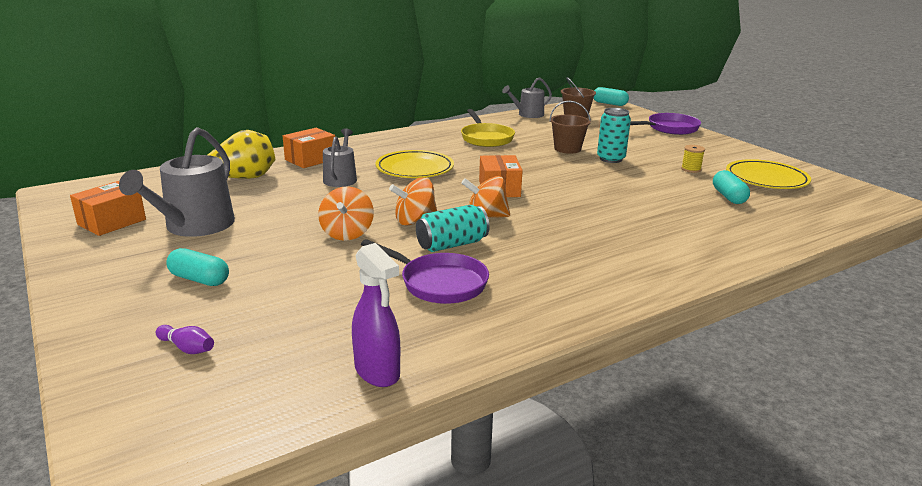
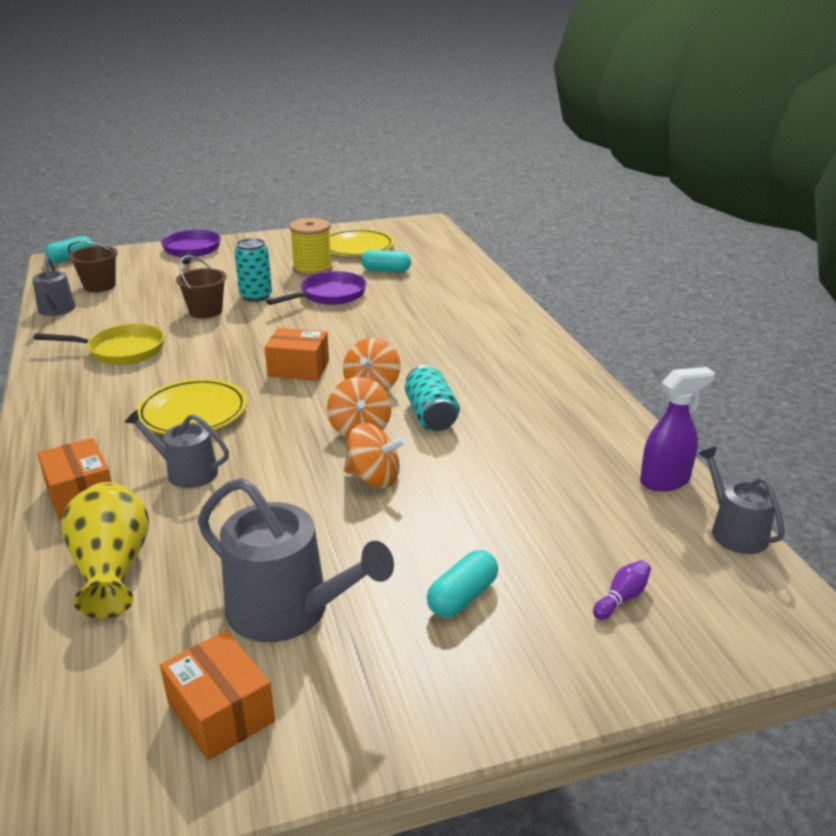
camera: 75 degrees left, 5 degrees up
purple pan [361,239,489,304] -> purple pan moved to [266,271,367,305]
yellow spool [681,145,705,173] -> yellow spool [289,218,333,276], size x1.97
none -> grey watering can [698,447,785,554]

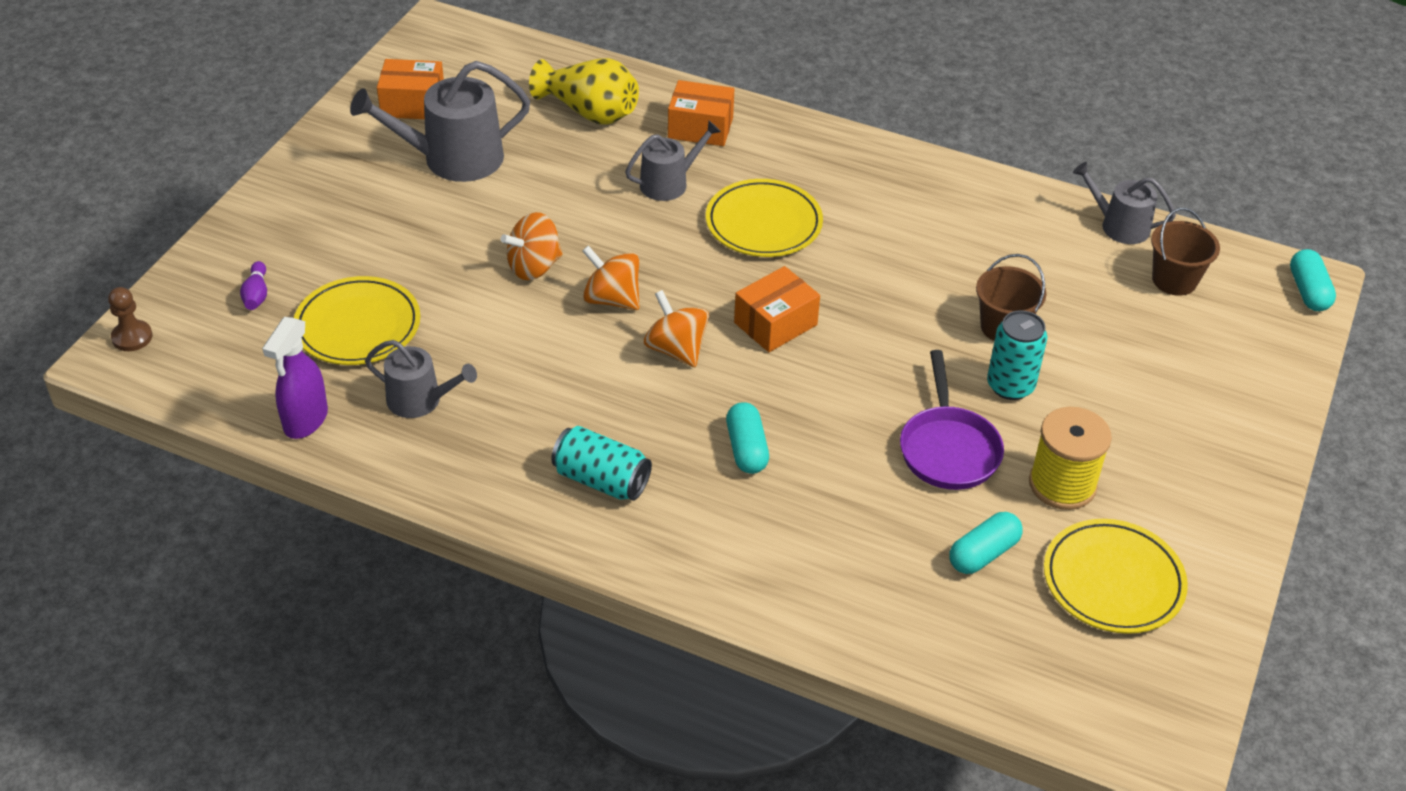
camera: 130 degrees right, 15 degrees up
yellow pan [34,323,165,365] -> none
purple pan [161,230,221,264] -> none
turquoise can [405,365,460,431] -> turquoise can moved to [551,426,652,501]
turquoise capsule [427,550,498,618] -> turquoise capsule moved to [726,402,769,474]
grey watering can [698,447,785,554] -> grey watering can moved to [365,340,477,418]
none -> brown pawn [108,287,152,351]
none -> yellow plate [294,276,420,365]

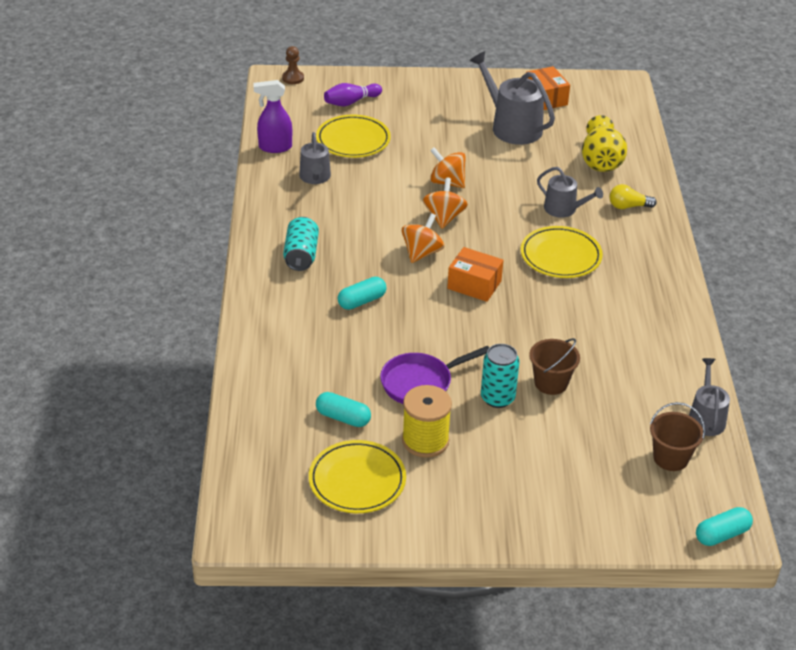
camera: 65 degrees right, 5 degrees down
purple bowling pin [240,261,267,310] -> purple bowling pin [324,83,382,106], size x1.52
orange box [668,80,734,146] -> yellow light bulb [610,184,656,209]

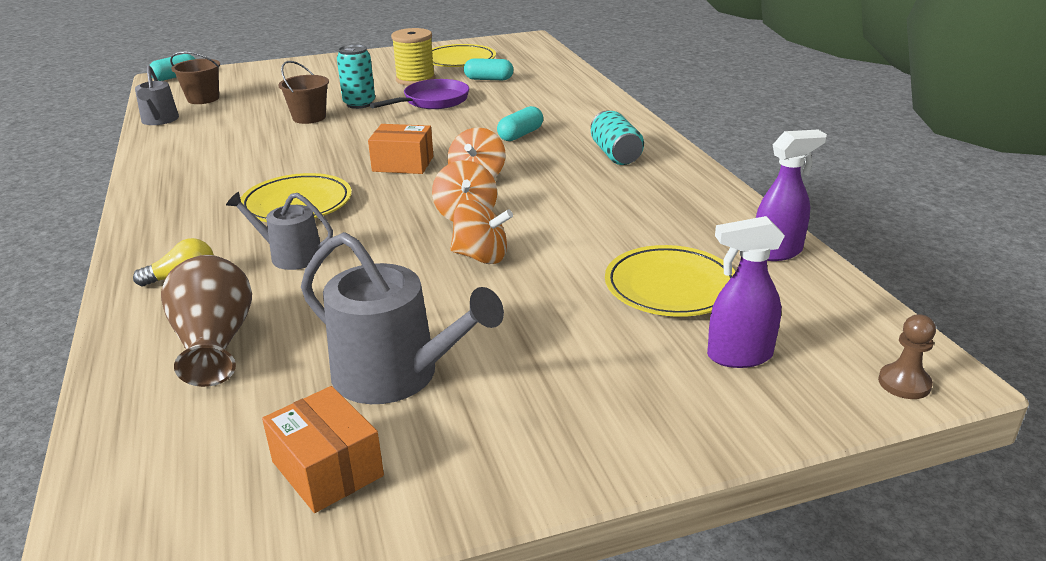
camera: 165 degrees right, 10 degrees down
grey watering can [299,132,331,184] -> none
purple bowling pin [324,83,382,106] -> purple spray bottle [707,216,785,368]
yellow vase [582,115,627,172] -> brown vase [161,255,252,387]

